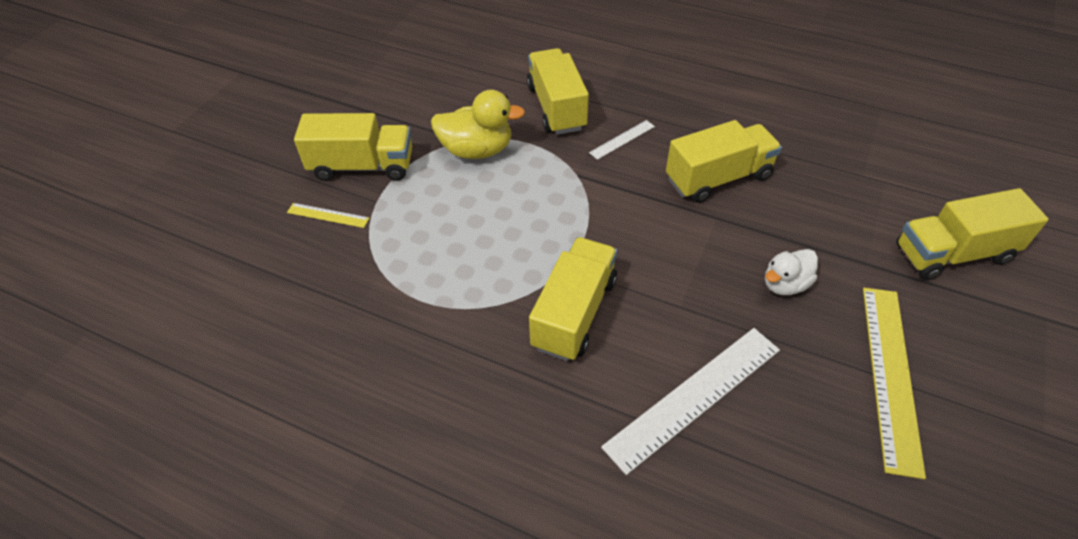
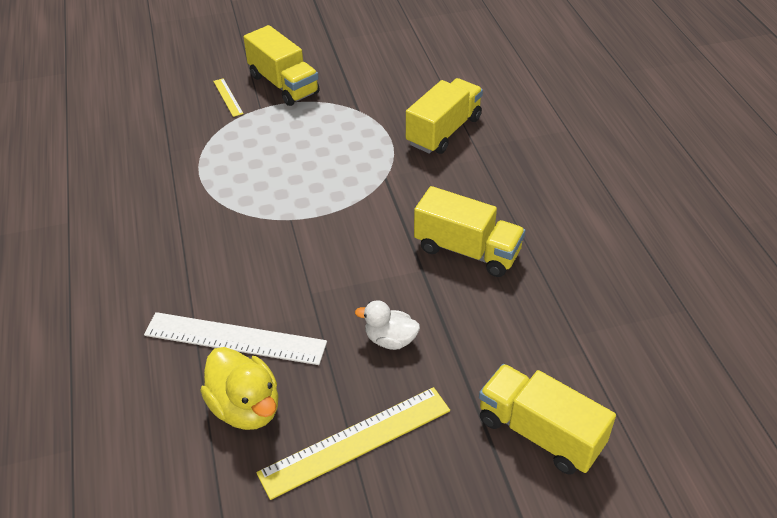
camera: 50 degrees right, 5 degrees down
yellow duck [431,90,525,159] -> yellow duck moved to [200,347,278,430]
yellow truck [529,237,617,361] -> none
white ruler [589,120,655,160] -> none

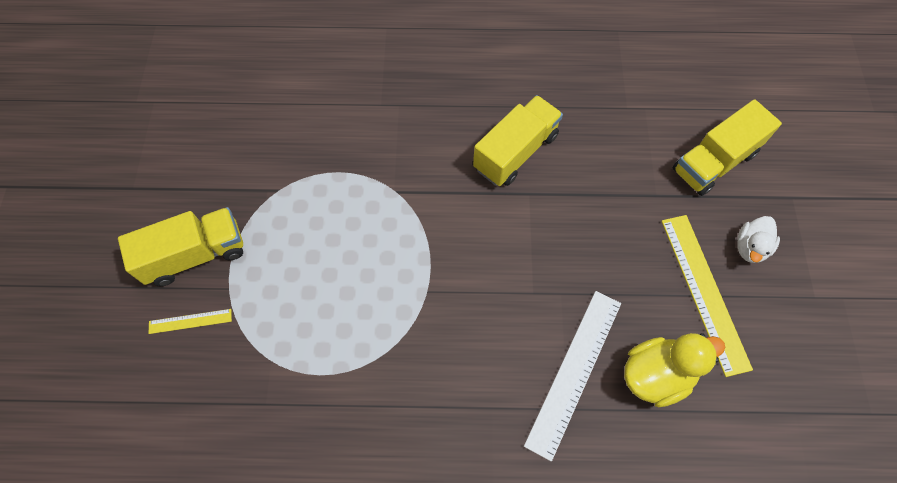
camera: 75 degrees left, 20 degrees up
white duck [355,300,420,350] -> white duck moved to [737,216,780,263]
yellow truck [406,78,483,154] -> none

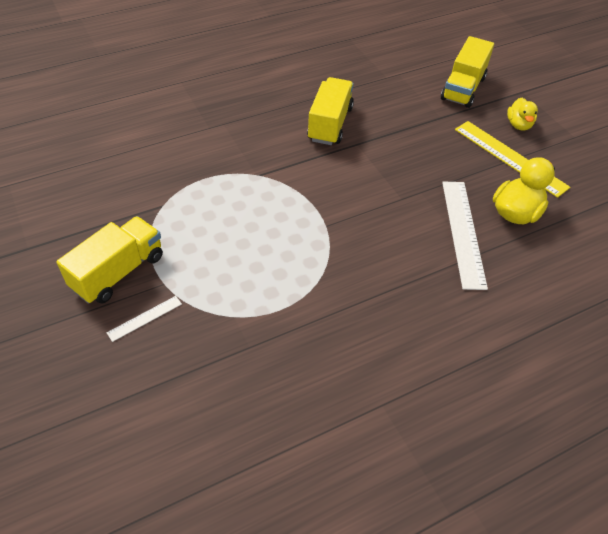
camera: 30 degrees left, 15 degrees down
yellow ruler [149,309,232,334] -> white ruler [107,296,182,342]
white duck [737,216,780,263] -> yellow duck [507,98,538,131]

